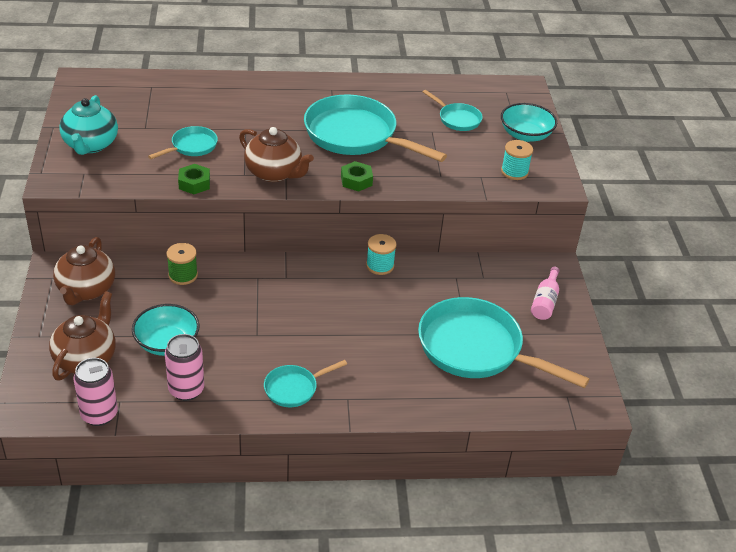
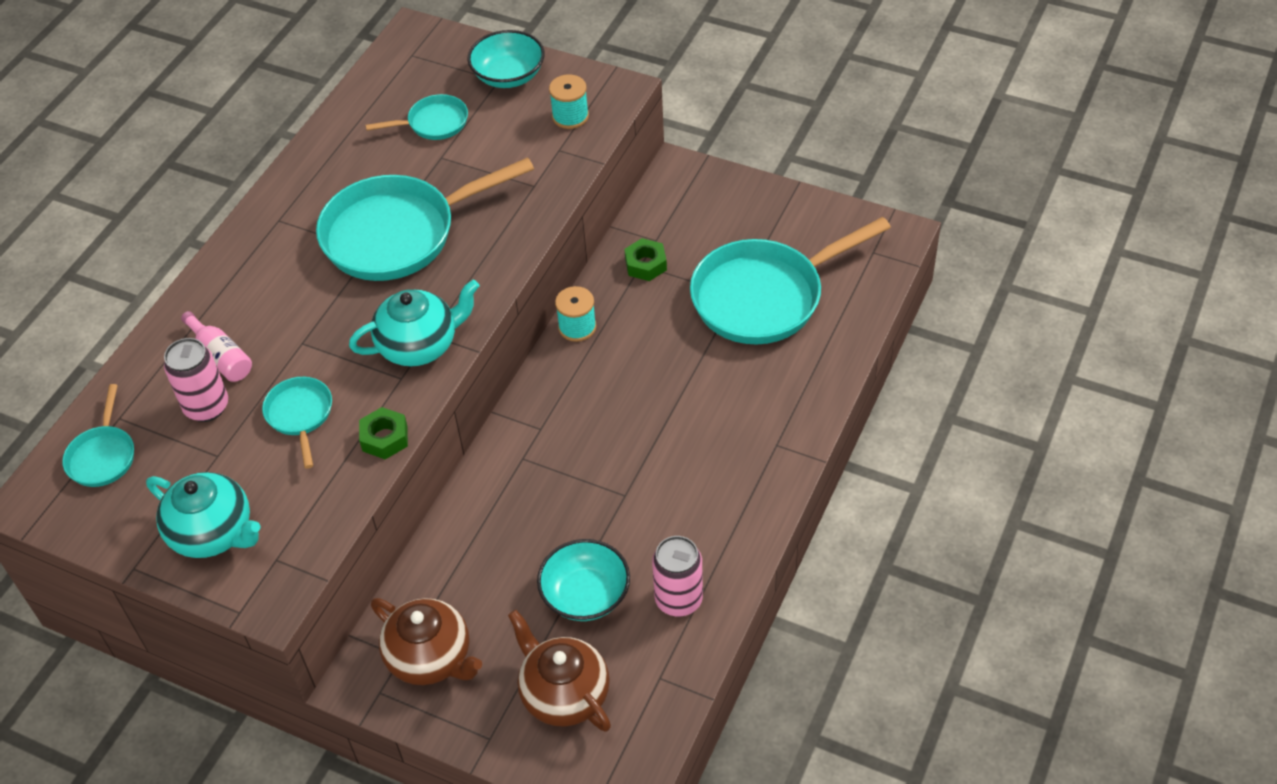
camera: 55 degrees left, 10 degrees up
pink can [73,358,118,426] -> pink can moved to [164,338,228,422]
green spool [167,243,198,285] -> none
brown teapot [239,127,314,182] -> turquoise teapot [349,280,480,367]
turquoise pan [264,360,347,407] -> turquoise pan moved to [62,384,134,487]
green nut [341,161,373,191] -> green nut moved to [624,238,667,281]
pink bottle [531,267,559,320] -> pink bottle moved to [181,311,252,382]

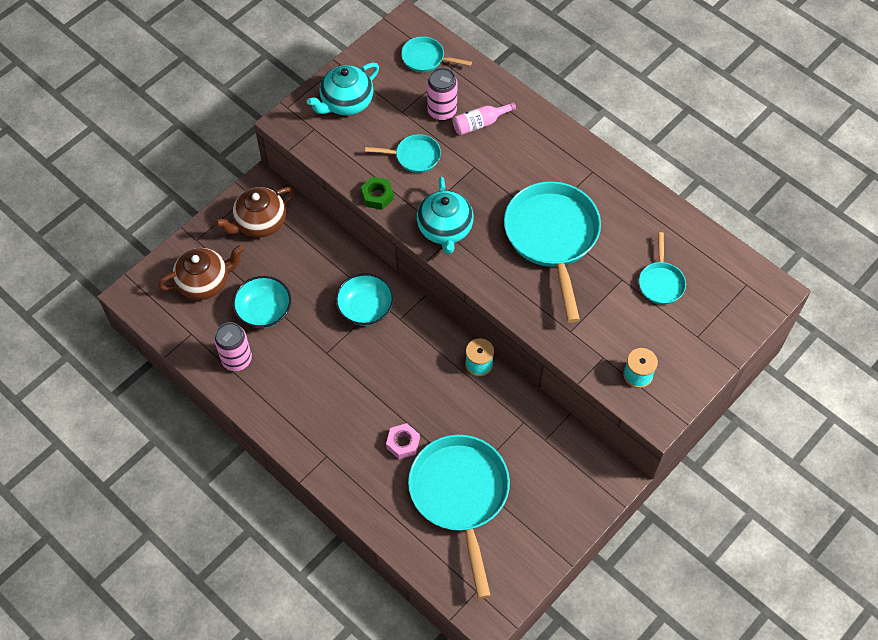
camera: 105 degrees right, 10 degrees up
turquoise bowl [467,30,545,88] -> turquoise bowl moved to [335,273,394,326]
green nut [624,238,667,281] -> none
none -> pink nut [386,423,420,459]

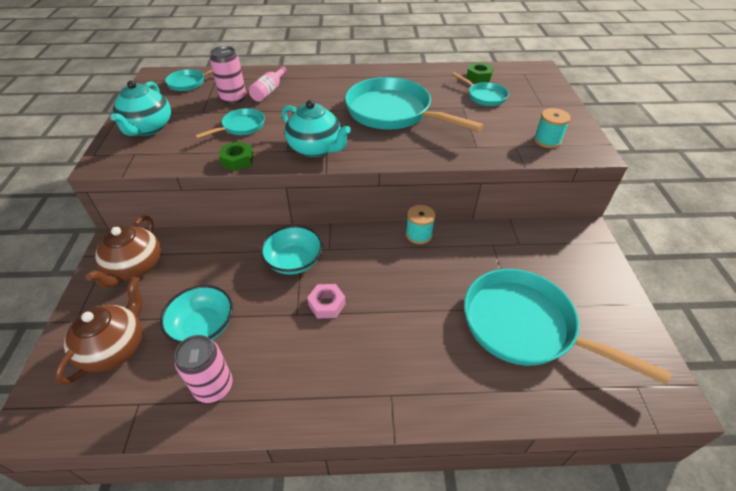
camera: 45 degrees left, 15 degrees down
pink nut [386,423,420,459] -> pink nut moved to [307,284,346,319]
none -> green nut [466,62,494,83]

